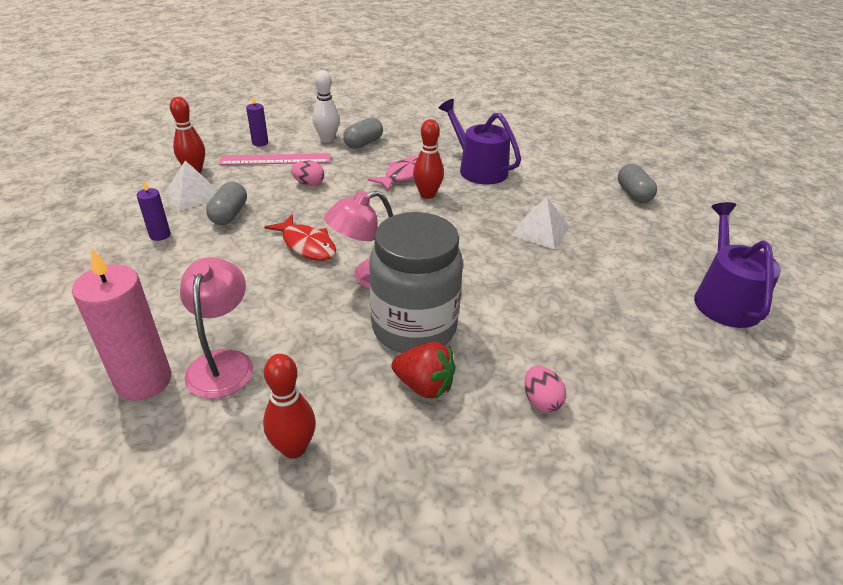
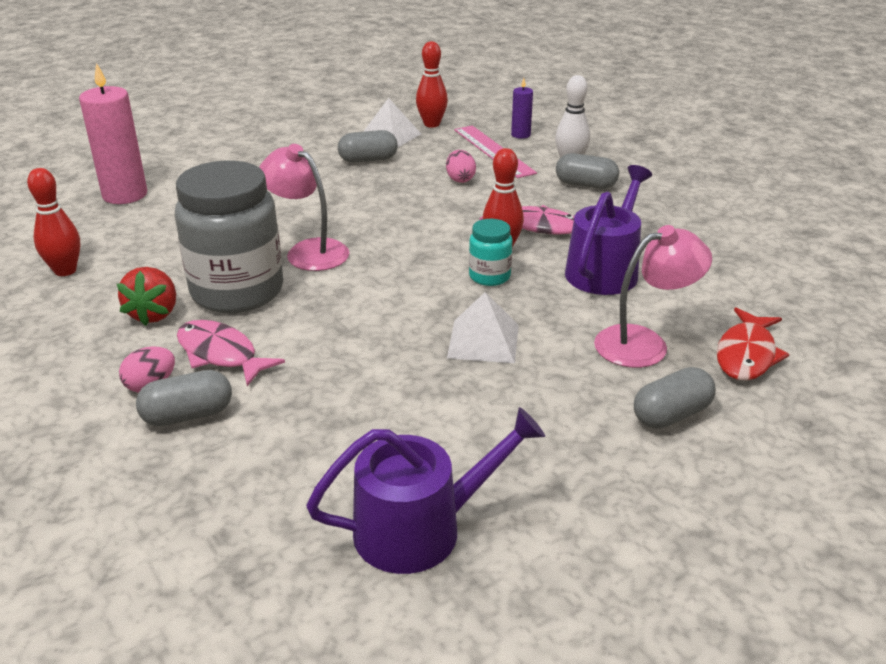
camera: 70 degrees right, 5 degrees down
purple candle [136,181,171,241] -> none
pink lamp [180,257,253,399] -> pink lamp moved to [594,225,712,368]
red fish [264,215,336,261] -> red fish moved to [716,308,790,381]
none -> grey capsule [136,370,232,426]
none -> pink fish [177,320,285,386]
none -> turquoise jar [469,219,513,286]

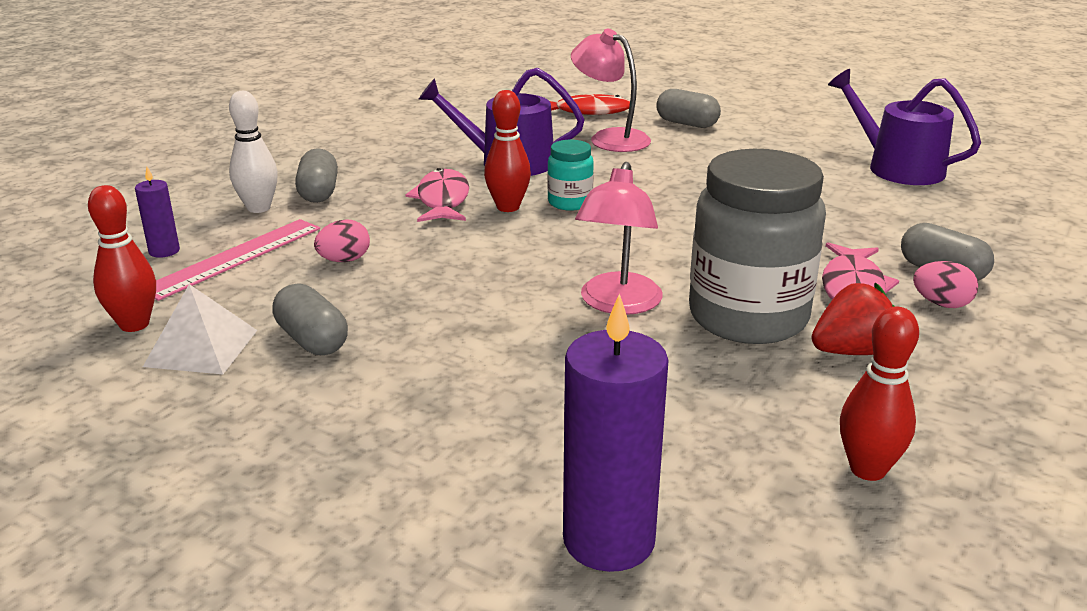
camera: 115 degrees left, 5 degrees down
pink candle [79,63,147,204] -> purple candle [563,293,669,572]
white pyramid [447,292,519,363] -> none

